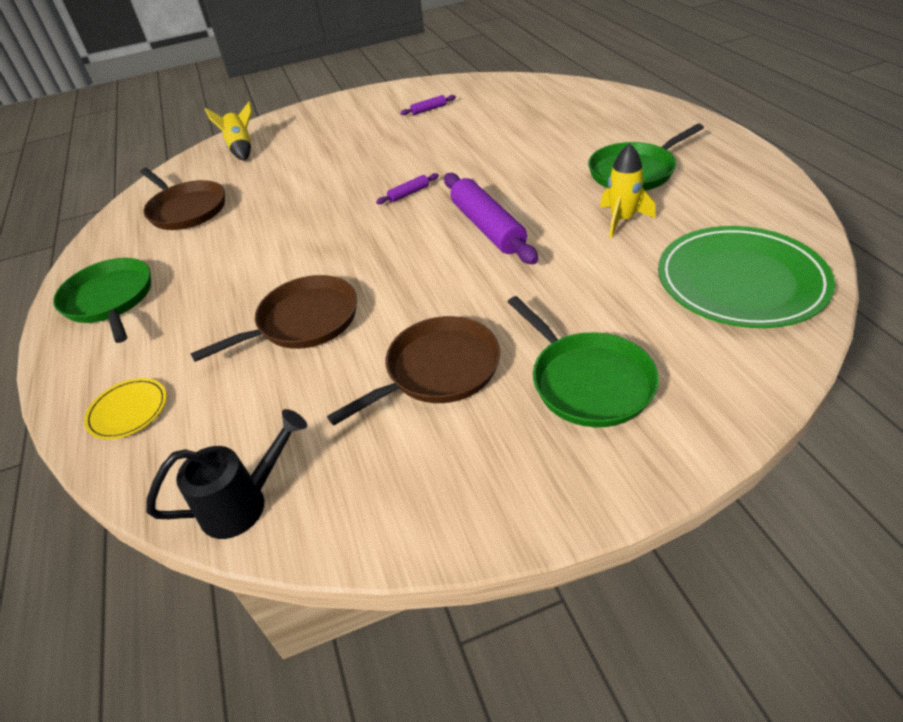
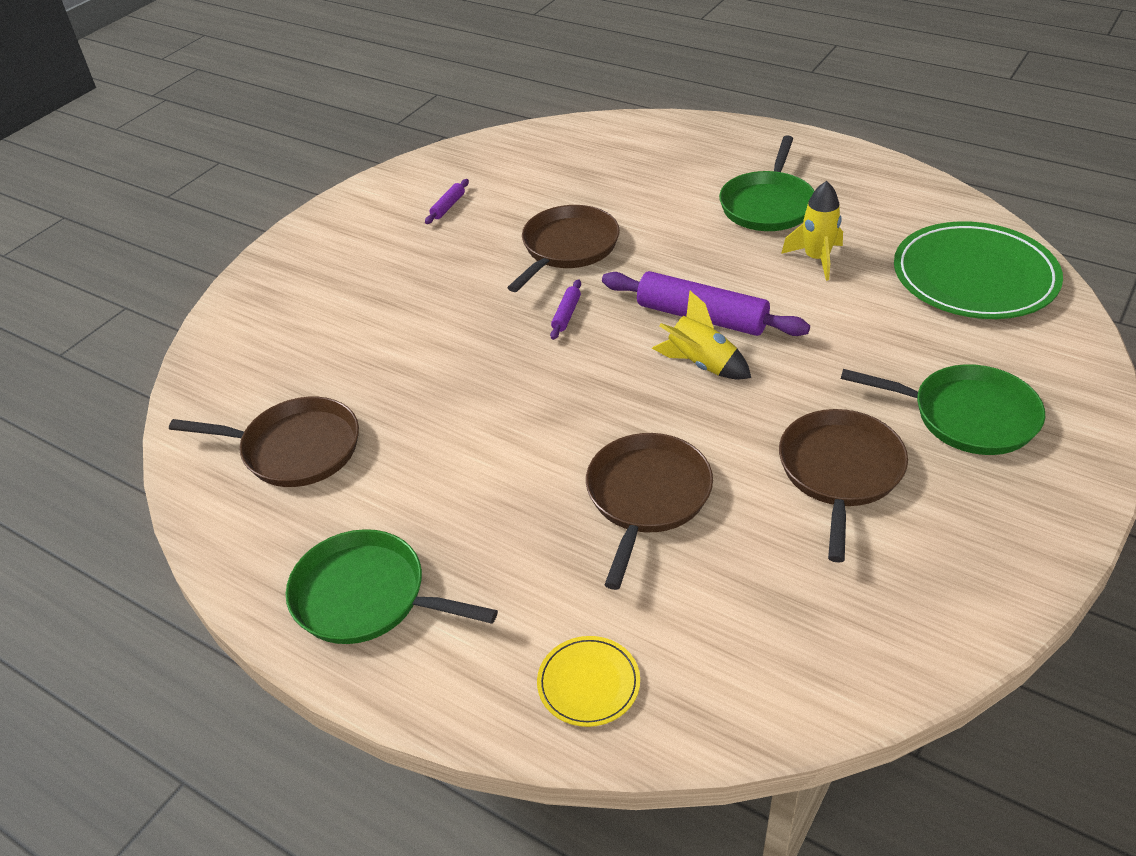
camera: 40 degrees left, 0 degrees up
black watering can [146,409,307,539] -> none
yellow rocket [205,102,252,161] -> yellow rocket moved to [652,291,751,379]
none -> brown pan [507,205,620,292]

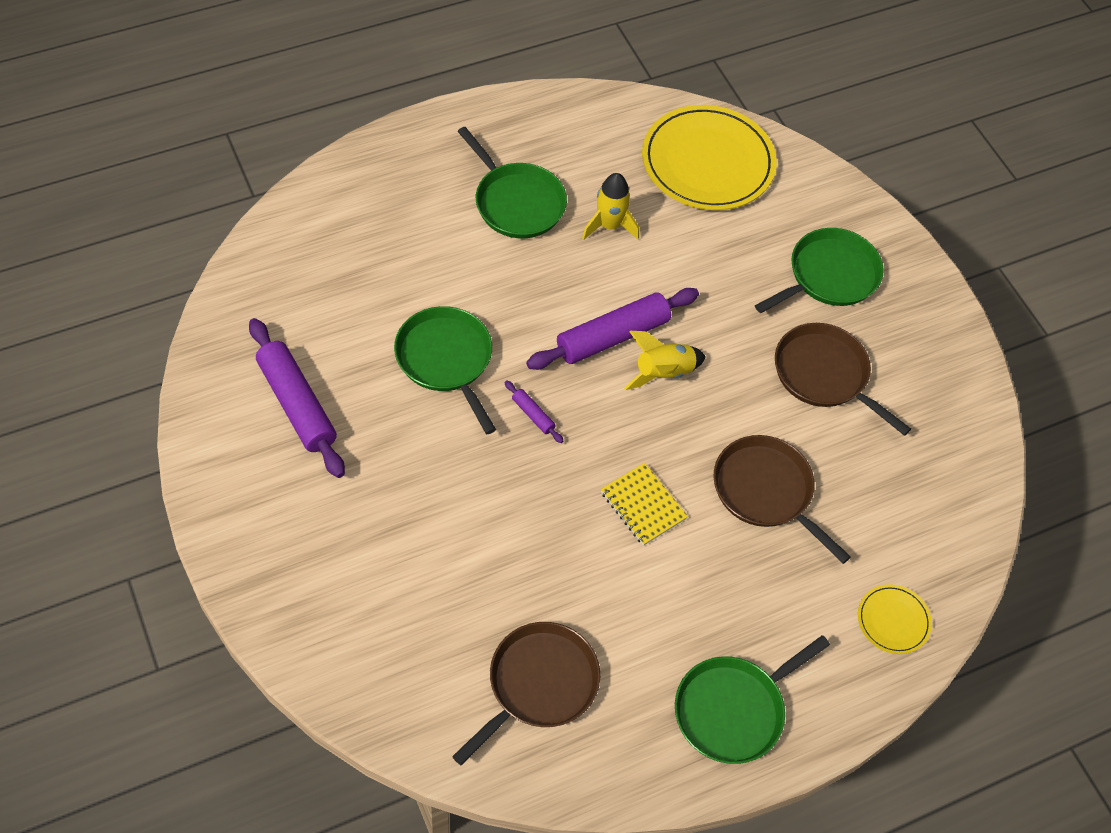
camera: 65 degrees left, 15 degrees up
purple rolling pin [425,179,469,224] -> purple rolling pin [249,318,345,478], size x2.28
brown pan [507,205,620,292] -> green pan [394,306,496,434]
green plate [894,221,1063,319] -> yellow plate [642,105,777,210]
none -> yellow notebook [601,463,688,546]

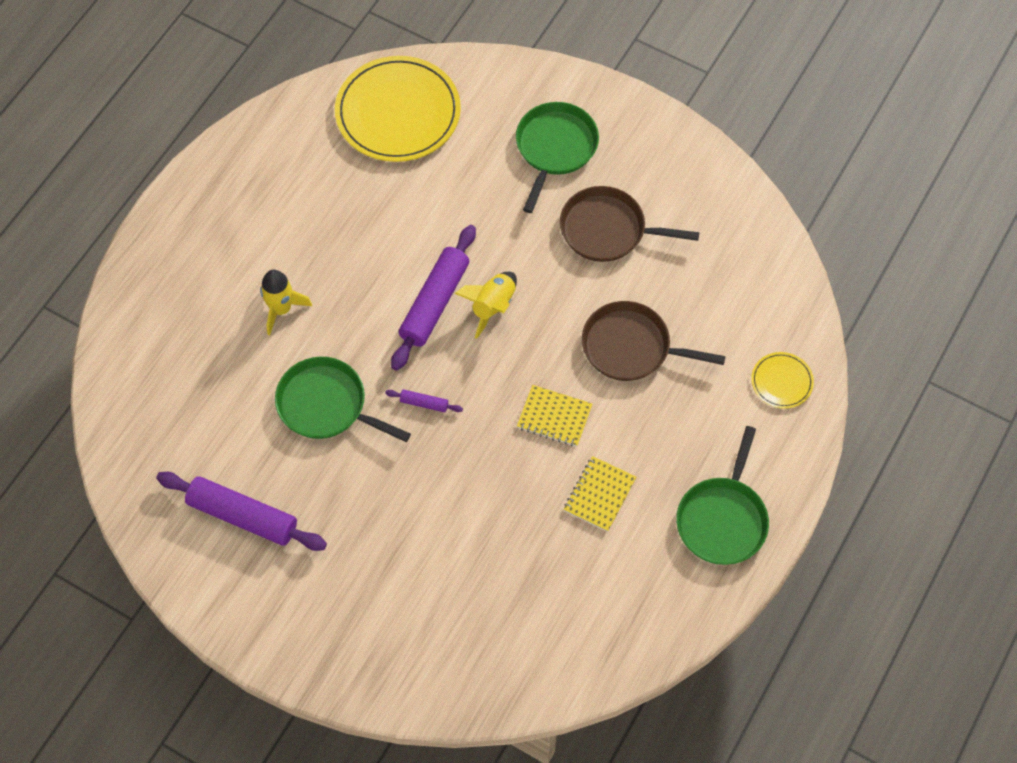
camera: 30 degrees left, 5 degrees up
brown pan [452,622,600,765] -> none
green pan [457,127,567,238] -> none
yellow rocket [582,173,639,240] -> yellow rocket moved to [260,270,312,335]
none -> yellow notebook [564,456,636,532]

